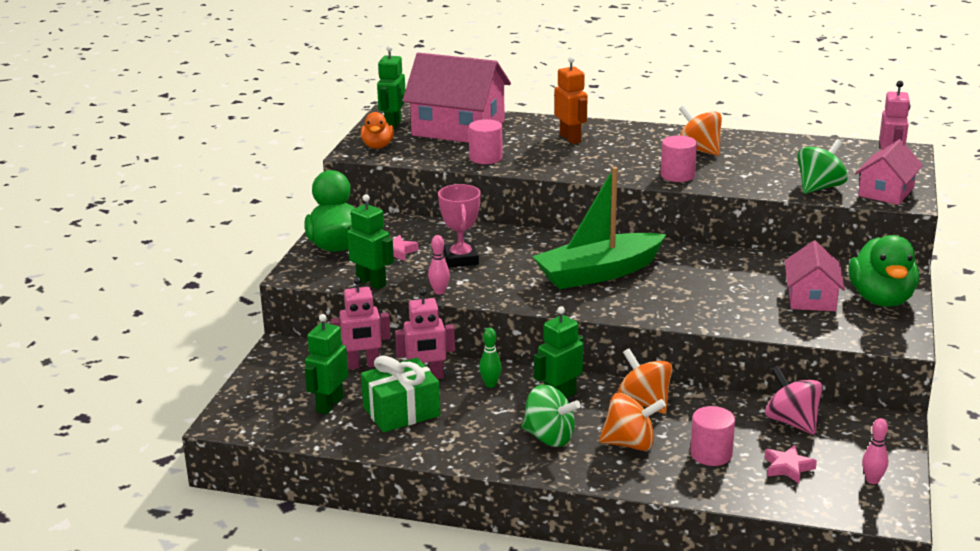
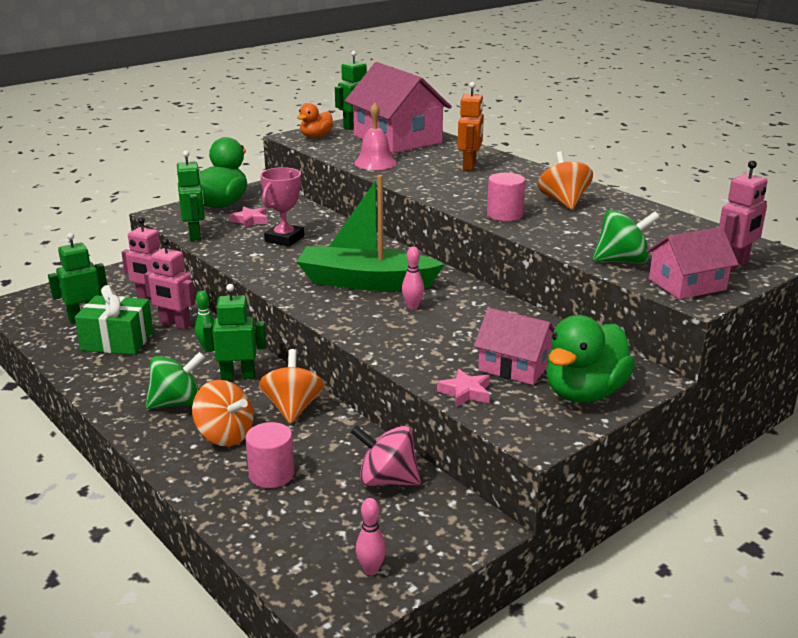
camera: 35 degrees right, 0 degrees up
pink bowling pin [428,235,450,295] -> pink bowling pin moved to [402,247,424,310]
pink cylinder [469,119,503,164] -> pink bell [354,103,397,170]
green spinning top [522,385,581,447] -> green spinning top turned 90 degrees counterclockwise [146,352,205,409]
pink spinning top [765,366,823,435] -> pink spinning top turned 75 degrees counterclockwise [351,425,421,486]
pink star [765,445,817,483] -> pink star moved to [437,369,490,407]
pink house [785,240,845,311] -> pink house turned 75 degrees clockwise [474,308,555,385]

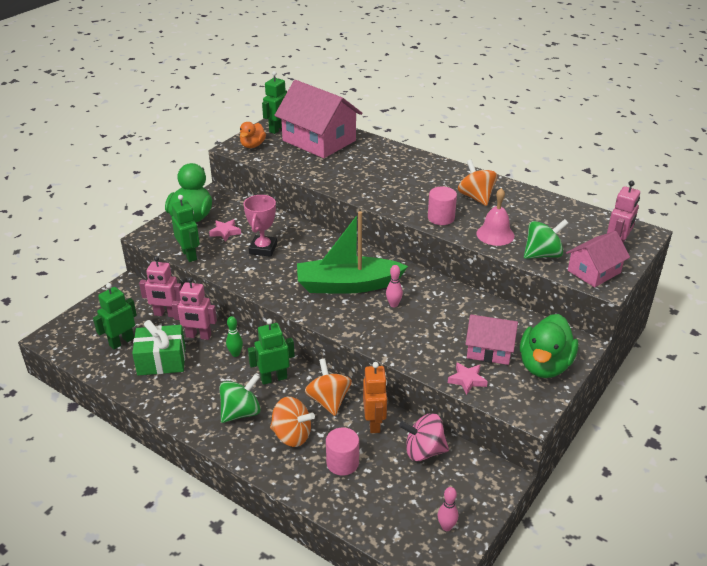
camera: 15 degrees left, 10 degrees up
pink bell [354,103,397,170] -> pink bell moved to [476,188,515,246]
orange robot [458,82,484,171] -> orange robot moved to [363,362,387,433]

